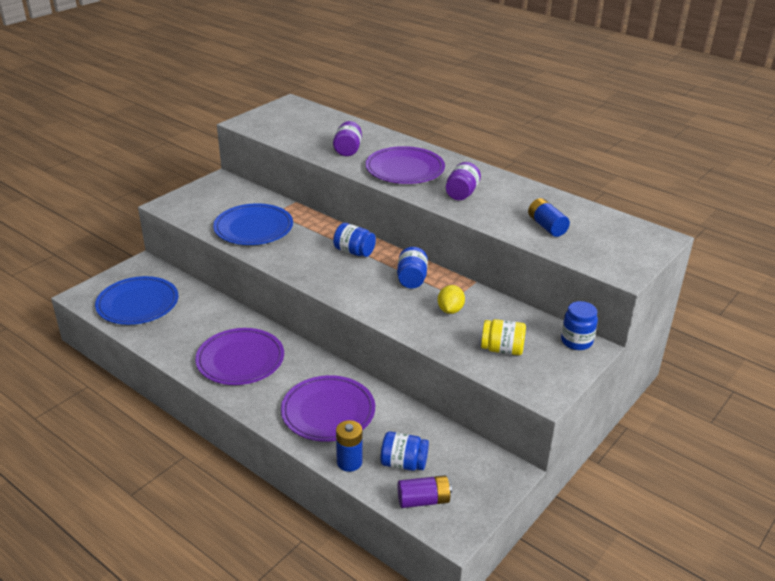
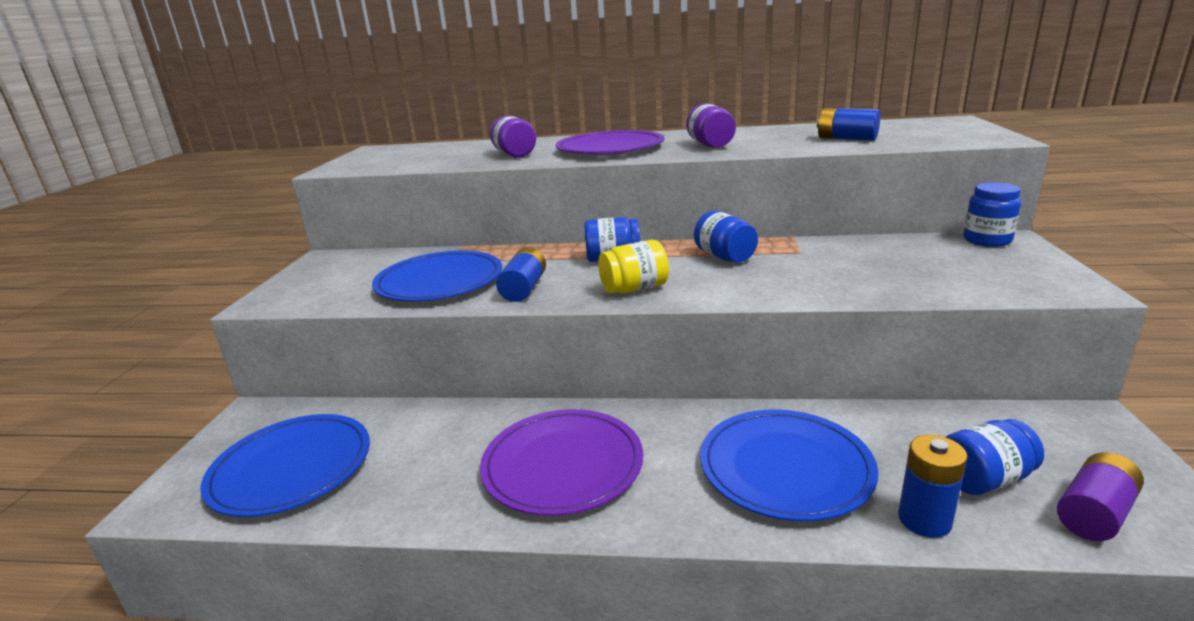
camera: 30 degrees left, 10 degrees down
purple plate [281,375,375,442] -> blue plate [700,409,878,521]
yellow lemon [438,285,465,314] -> none
yellow jar [481,319,526,355] -> yellow jar moved to [598,240,669,294]
none -> blue battery [496,247,546,302]

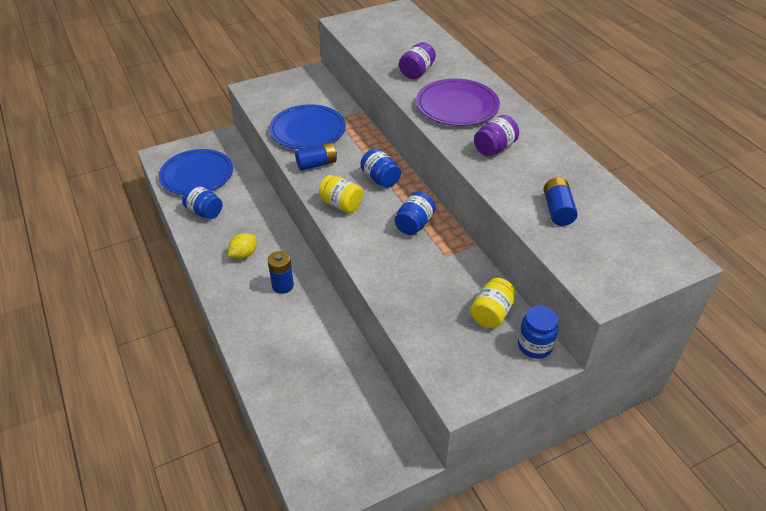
camera: 55 degrees right, 20 degrees up
purple plate [480,409,643,516] -> yellow lemon [228,233,257,259]
blue plate [700,409,878,521] -> none
blue battery [898,435,968,538] -> blue battery moved to [268,251,294,294]
blue jar [946,419,1044,495] -> blue jar moved to [182,185,222,219]
purple battery [1057,452,1144,541] -> none
none -> yellow jar [470,278,516,328]

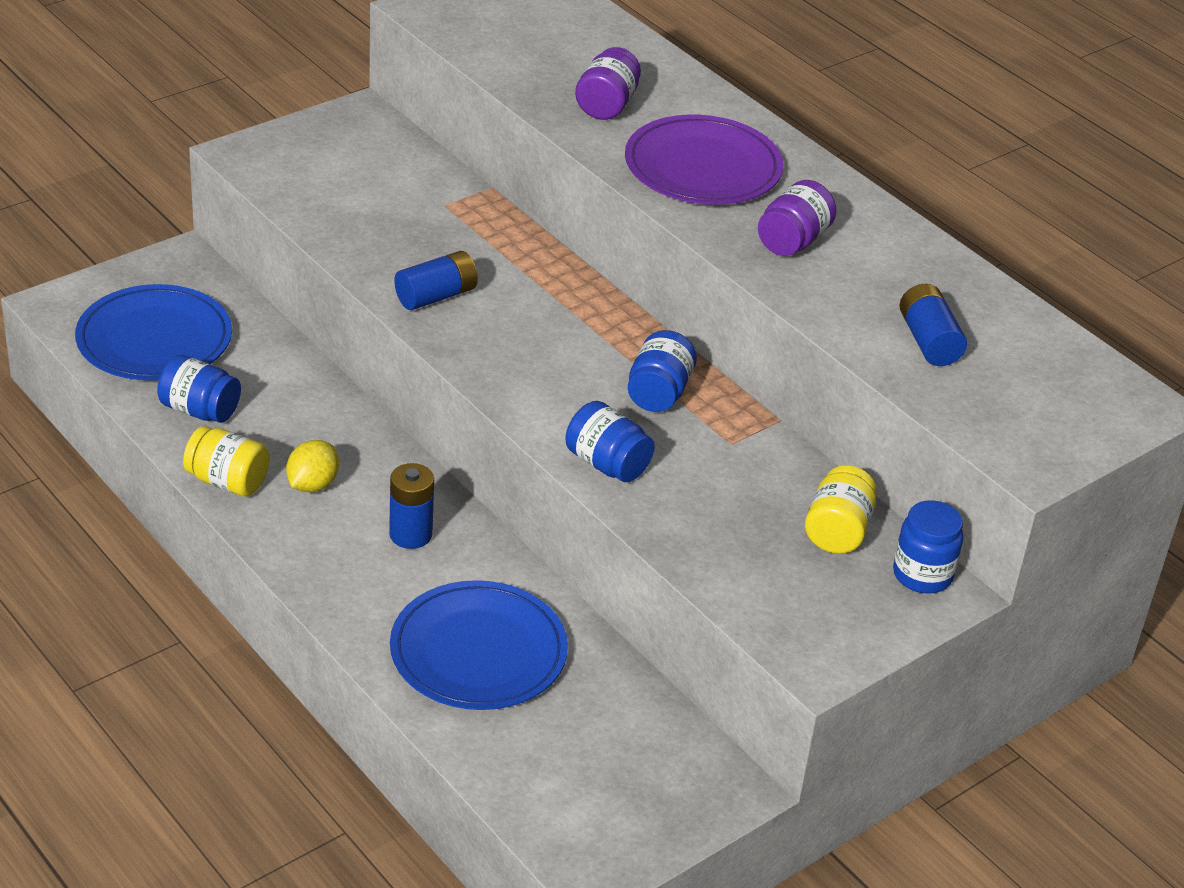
camera: 15 degrees left, 5 degrees down
blue plate [269,104,346,149] -> blue plate moved to [390,580,568,710]
yellow jar [319,175,363,213] -> yellow jar moved to [183,426,270,497]
blue jar [360,148,401,188] -> blue jar moved to [566,401,655,482]

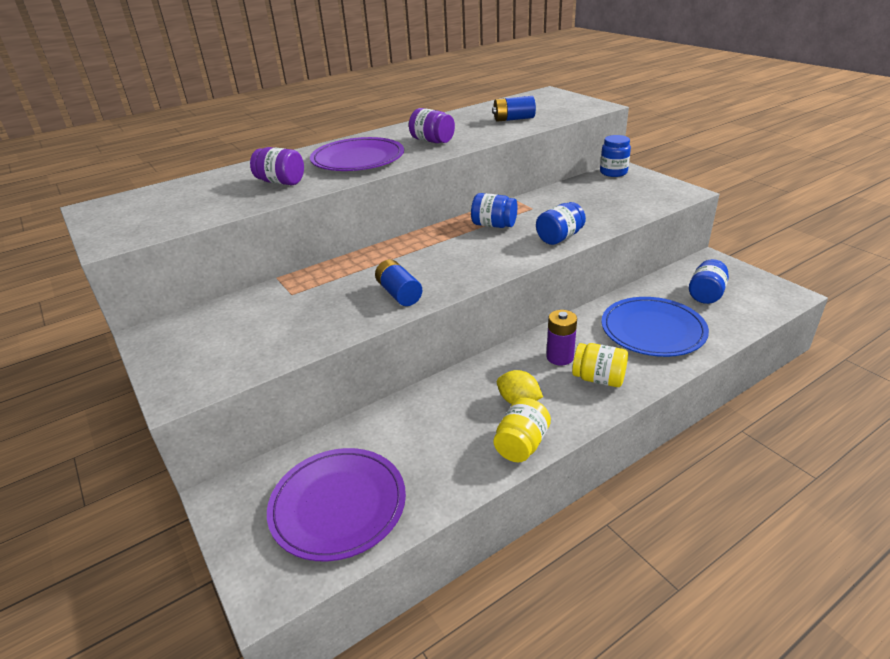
camera: 80 degrees left, 5 degrees down
blue plate [75,284,232,380] -> purple plate [267,448,406,561]
blue jar [157,355,241,423] -> blue jar moved to [689,259,729,304]
blue battery [389,463,434,549] -> purple battery [546,310,577,365]
yellow jar [805,465,876,554] -> yellow jar moved to [572,343,628,387]

